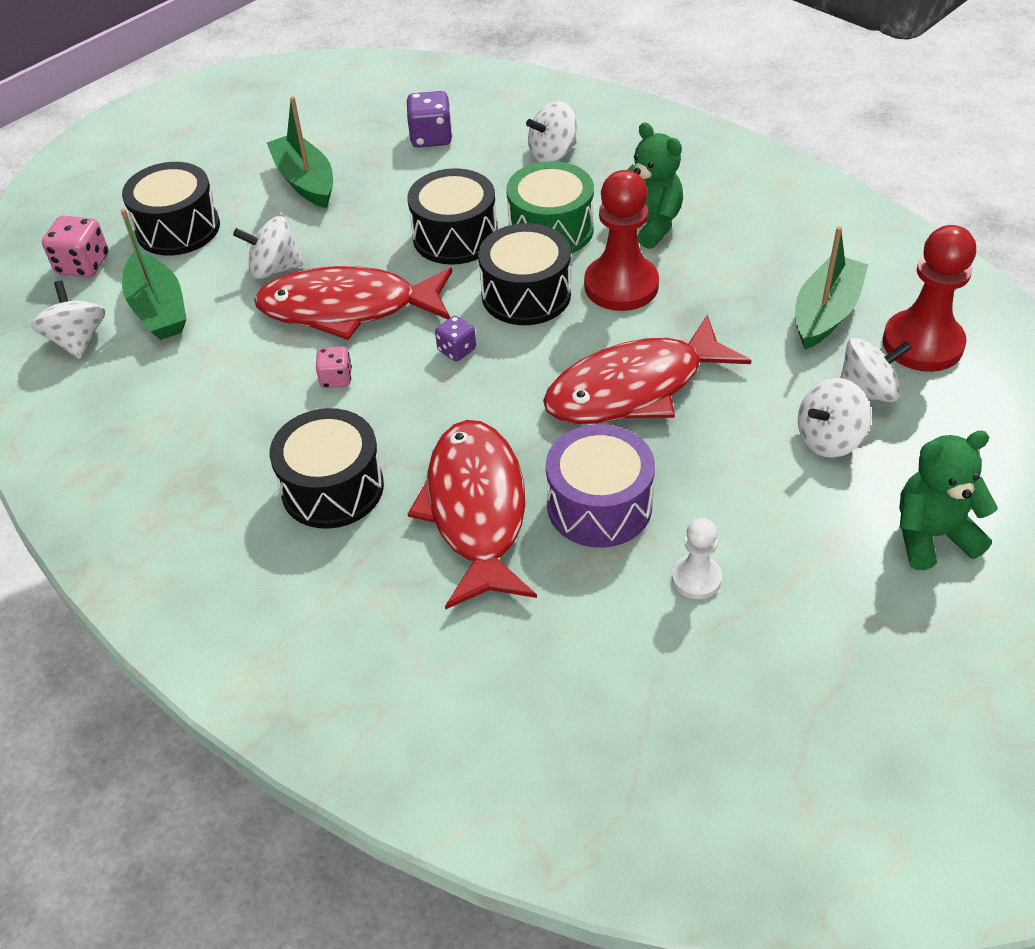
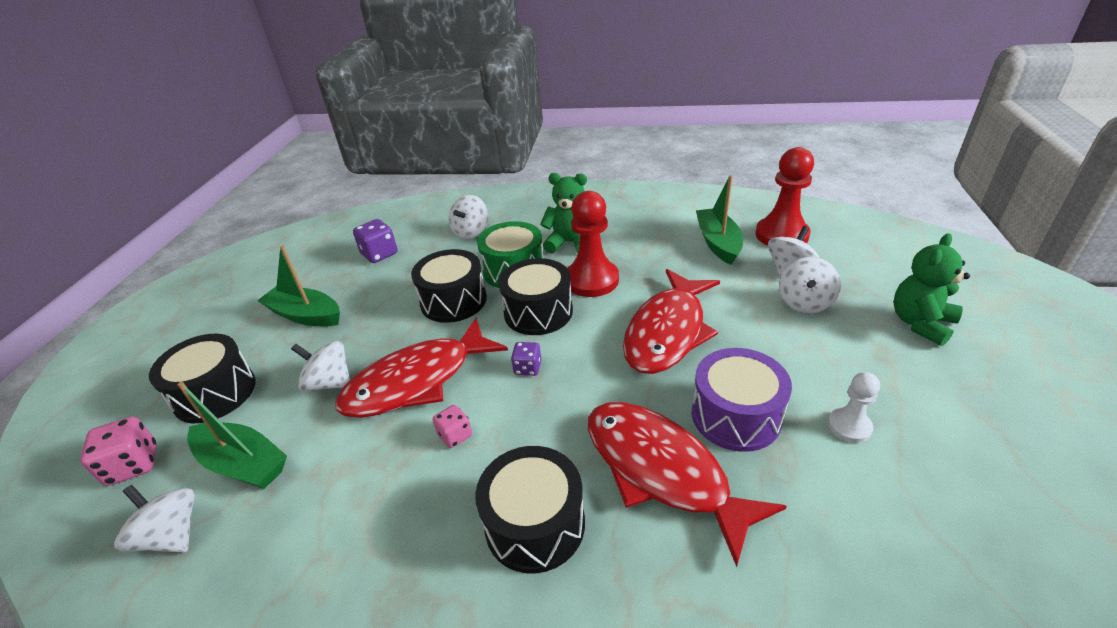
camera: 35 degrees left, 10 degrees down
white spinning top [233,216,304,279] -> white spinning top turned 60 degrees clockwise [291,341,350,392]

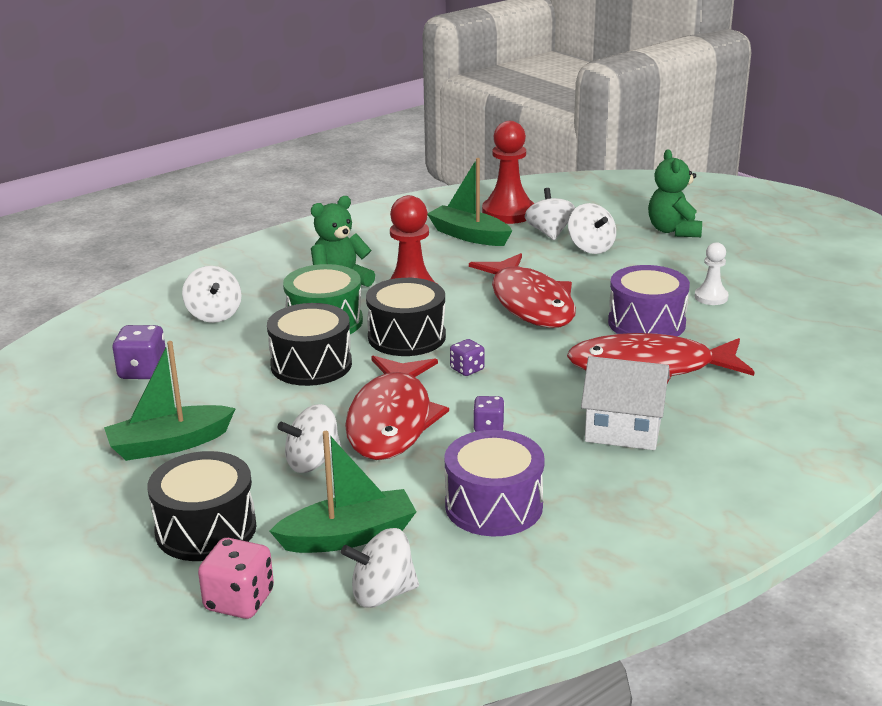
camera: 50 degrees left, 10 degrees down
pink dice [433,405,472,448] -> purple dice [473,396,505,432]
black drum [475,446,585,574] -> white house [581,356,670,450]
none -> purple drum [445,430,545,536]

